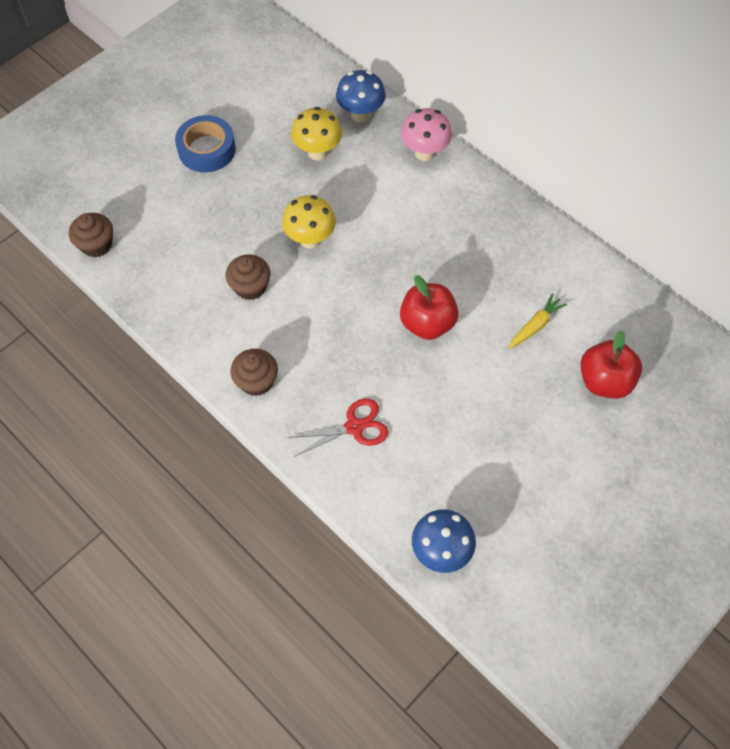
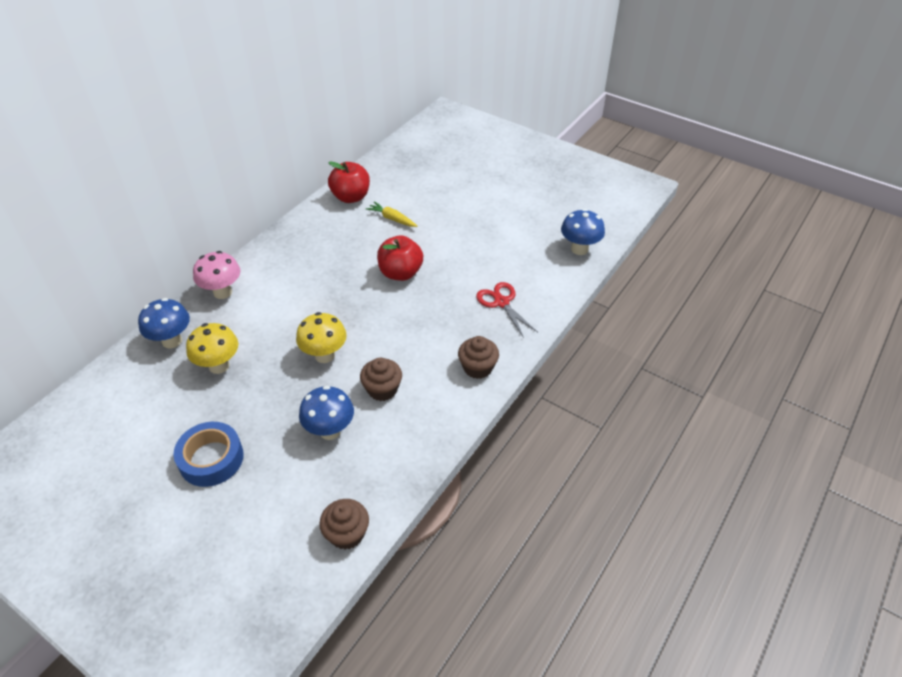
camera: 100 degrees left, 15 degrees down
red apple [580,330,642,399] -> red apple moved to [328,161,370,203]
none -> blue mushroom [299,386,354,440]

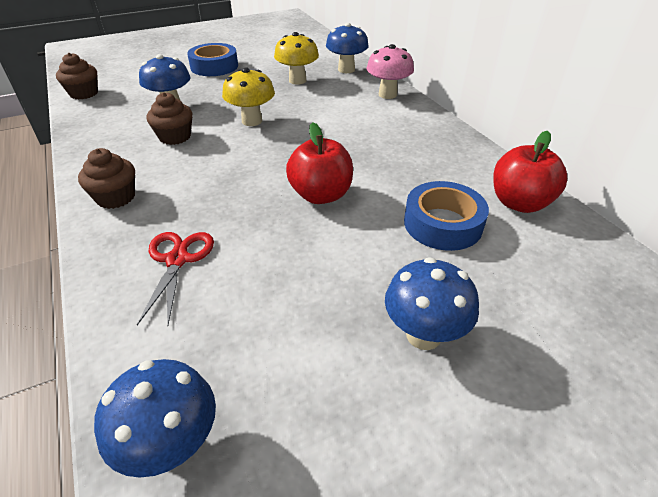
camera: 120 degrees right, 5 degrees down
yellow carrot [366,202,417,227] -> blue tape [404,181,489,251]
red scissors [476,282,537,338] -> red scissors turned 90 degrees counterclockwise [137,232,214,325]
none -> blue mushroom [385,257,479,350]

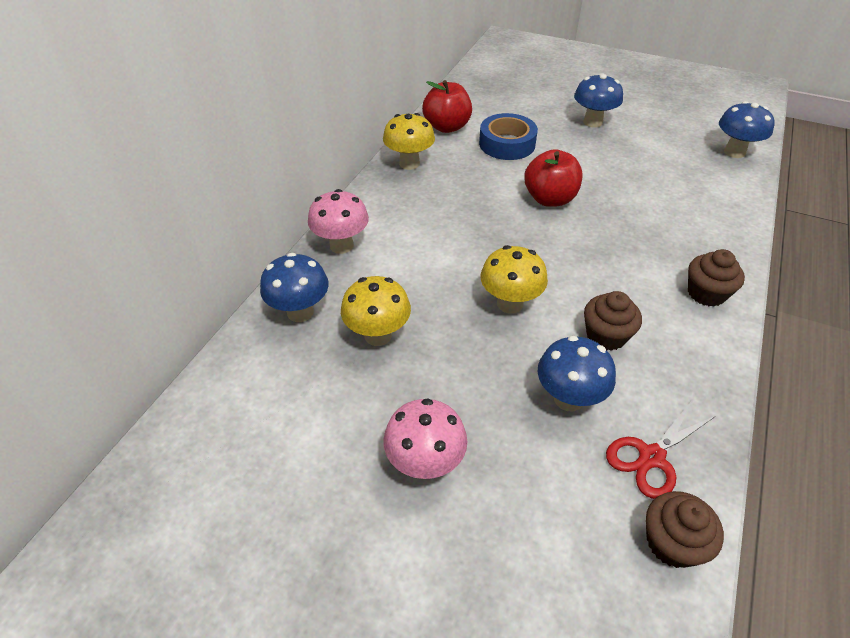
camera: 130 degrees left, 5 degrees up
red scissors [137,232,214,325] -> red scissors moved to [606,401,717,499]
blue tape [187,43,238,76] -> pink mushroom [383,398,468,479]
none -> yellow mushroom [383,113,435,170]

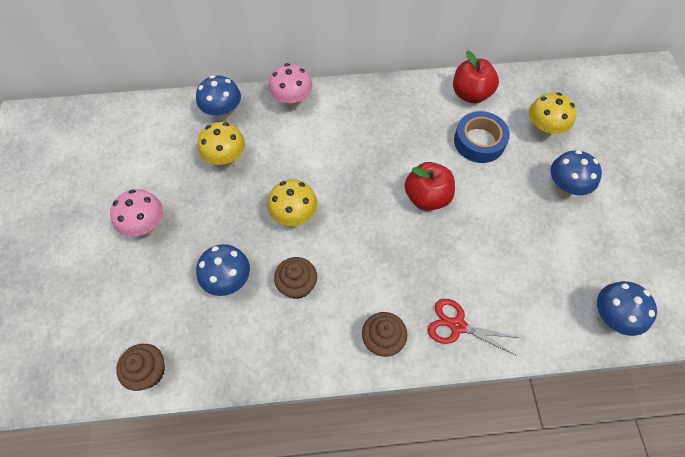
camera: 60 degrees right, 15 degrees up
yellow mushroom [383,113,435,170] -> yellow mushroom moved to [529,92,576,139]
red scissors [606,401,717,499] -> red scissors moved to [428,299,520,355]

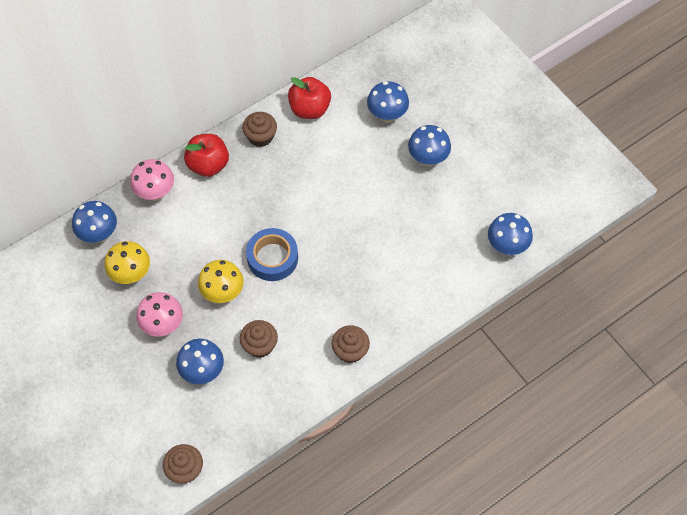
camera: 30 degrees left, 0 degrees up
pink mushroom [110,189,163,237] -> pink mushroom moved to [136,292,183,337]
red apple [405,162,455,211] -> red apple moved to [184,134,229,177]
red scissors [428,299,520,355] -> none
blue tape [454,111,510,163] -> blue tape moved to [246,228,298,281]
yellow mushroom [529,92,576,139] -> blue mushroom [367,81,409,123]
none -> brown cupcake [242,112,277,147]

